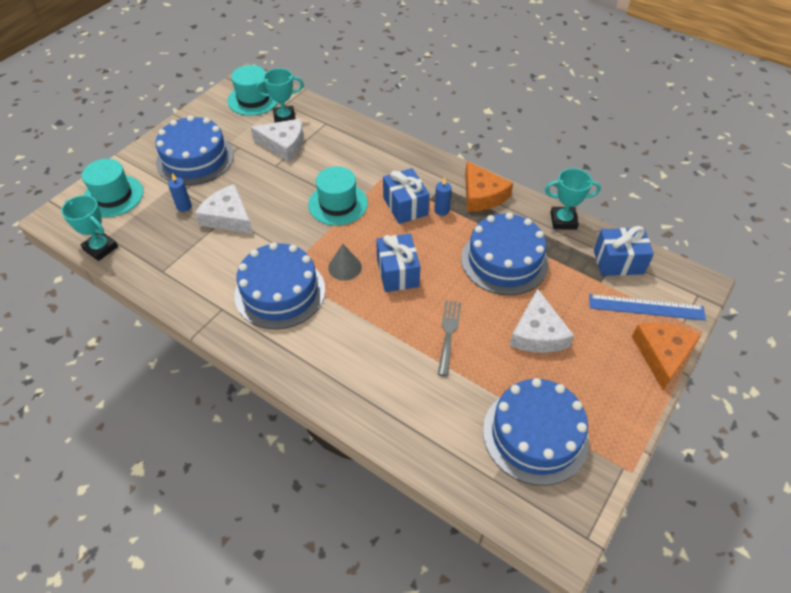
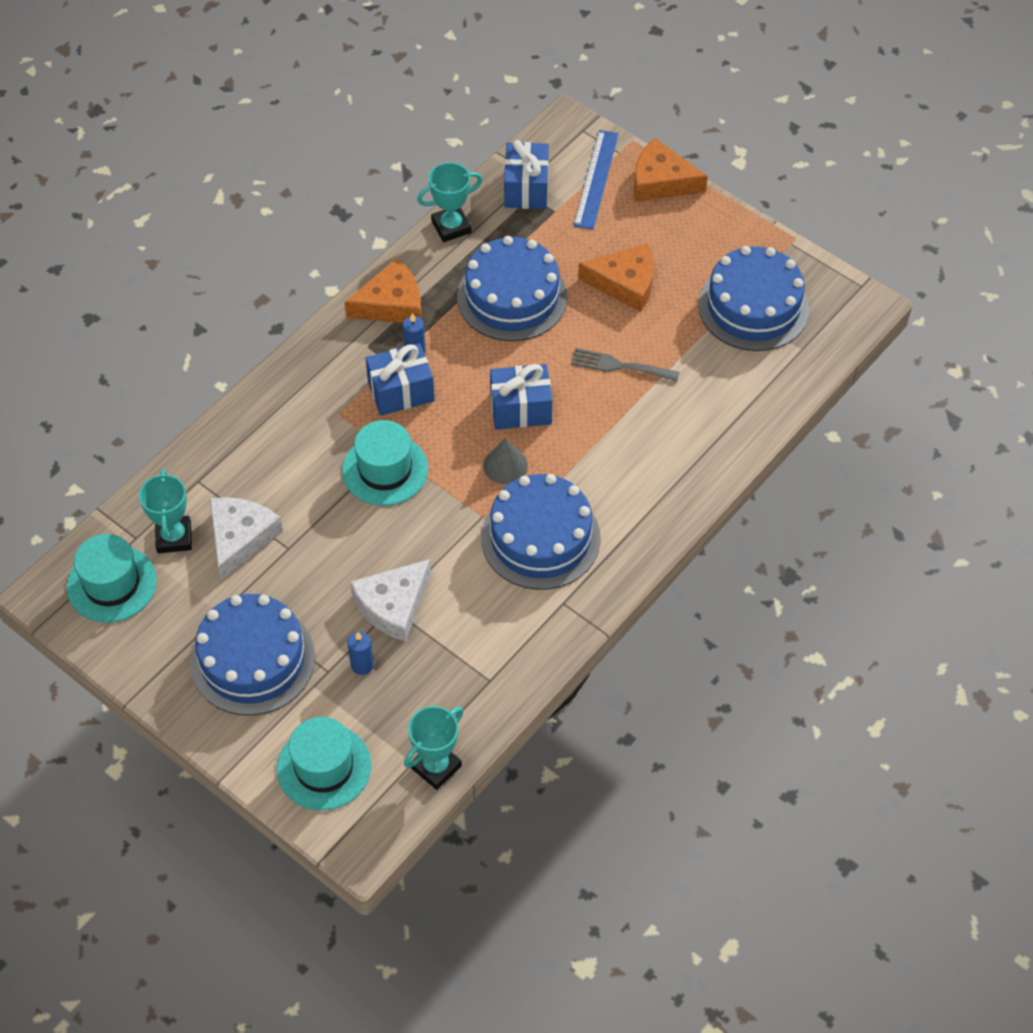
camera: 85 degrees left, 5 degrees up
white cheese [509,288,574,353] -> orange cheese [578,243,654,312]
turquoise trophy [545,168,601,230] -> turquoise trophy turned 60 degrees clockwise [417,162,482,242]

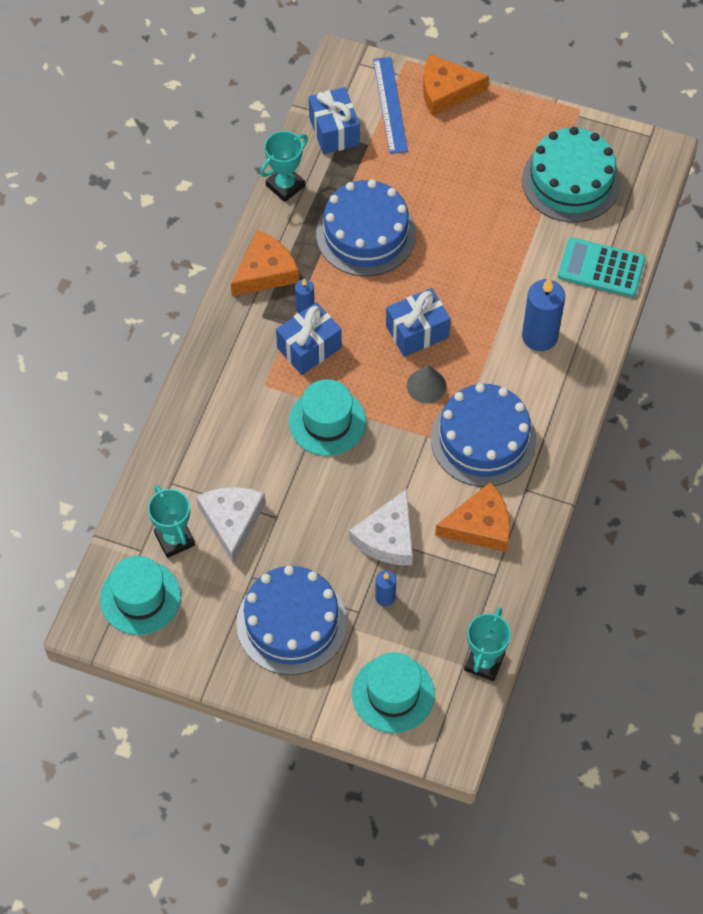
camera: 20 degrees left, 5 degrees up
grey fork [571,348,680,381] -> none
orange cheese [578,243,654,312] -> orange cheese moved to [435,482,510,552]
blue cake [698,246,810,351] -> turquoise cake [522,127,621,222]
none -> blue candle [522,277,565,351]
none -> turquoise calculator [558,238,645,297]

